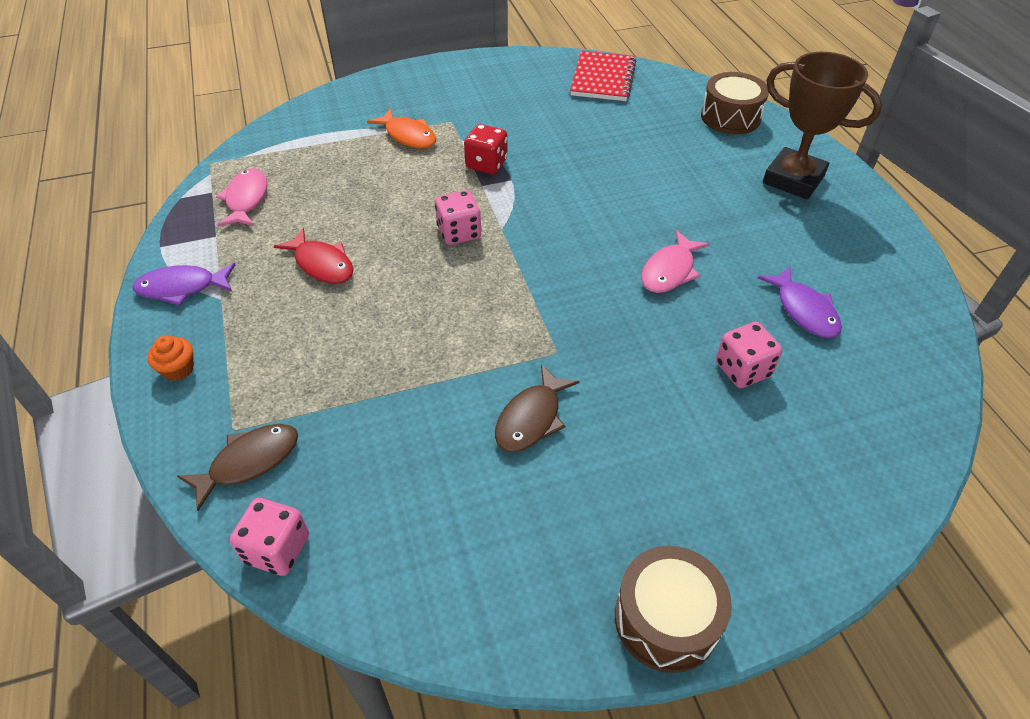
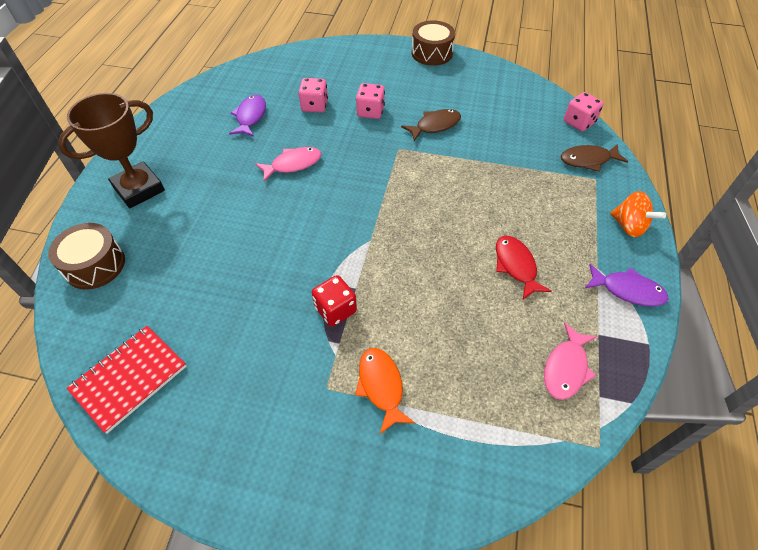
camera: 150 degrees left, 5 degrees up
orange cupcake [147,335,194,381] -> orange spinning top [610,191,666,237]
pink dice [435,190,481,245] -> pink dice moved to [356,83,385,119]
brown trophy [763,52,882,199] -> brown trophy turned 75 degrees clockwise [58,93,165,208]

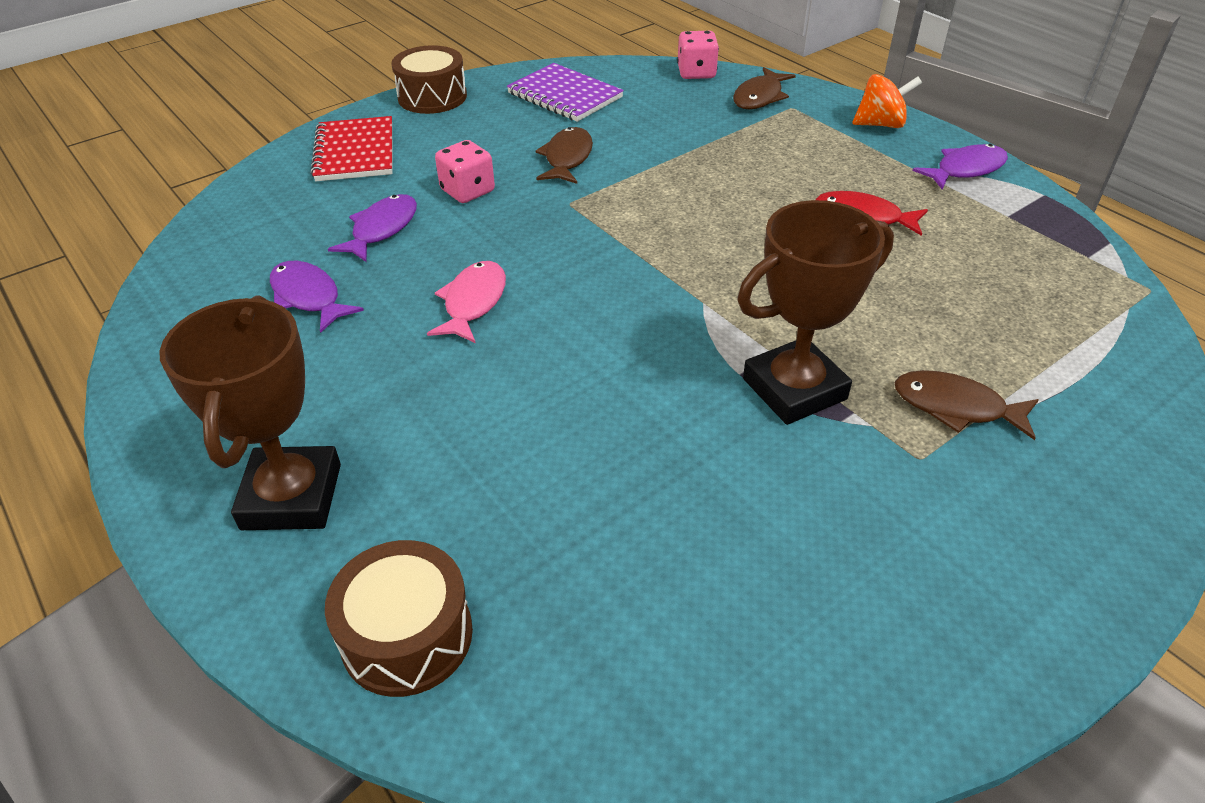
camera: 50 degrees left, 10 degrees down
red notebook [66,326,187,434] -> red notebook moved to [310,116,392,181]
pink dice [298,78,328,113] -> purple fish [328,194,417,262]
red dice [312,275,357,327] -> brown trophy [737,200,894,425]
orange fish [355,348,415,434] -> brown fish [894,370,1039,440]
pink fish [544,322,597,400] -> none
none -> purple notebook [507,63,624,122]

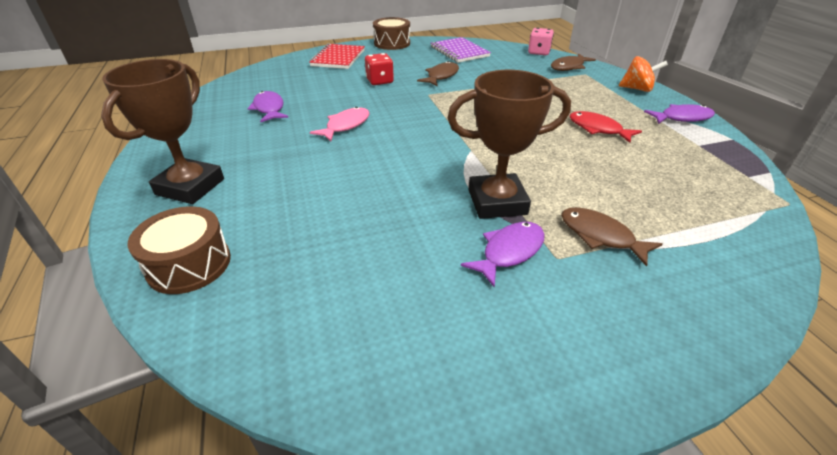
camera: 20 degrees right, 5 degrees down
purple fish [328,194,417,262] -> purple fish moved to [461,222,545,287]
pink dice [435,140,495,203] -> red dice [365,53,394,85]

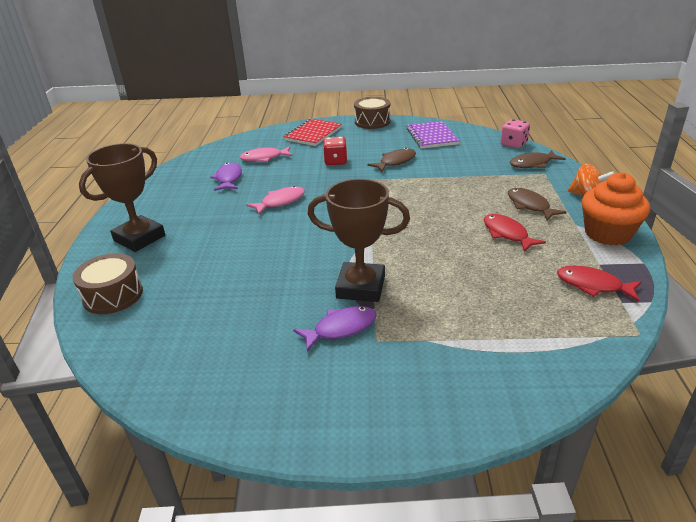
camera: 20 degrees right, 5 degrees down
brown fish [561,207,663,267] -> brown fish moved to [508,188,567,221]
purple fish [644,104,715,124] -> orange cupcake [582,172,650,246]
none -> pink fish [240,146,293,162]
none -> red fish [557,266,642,302]

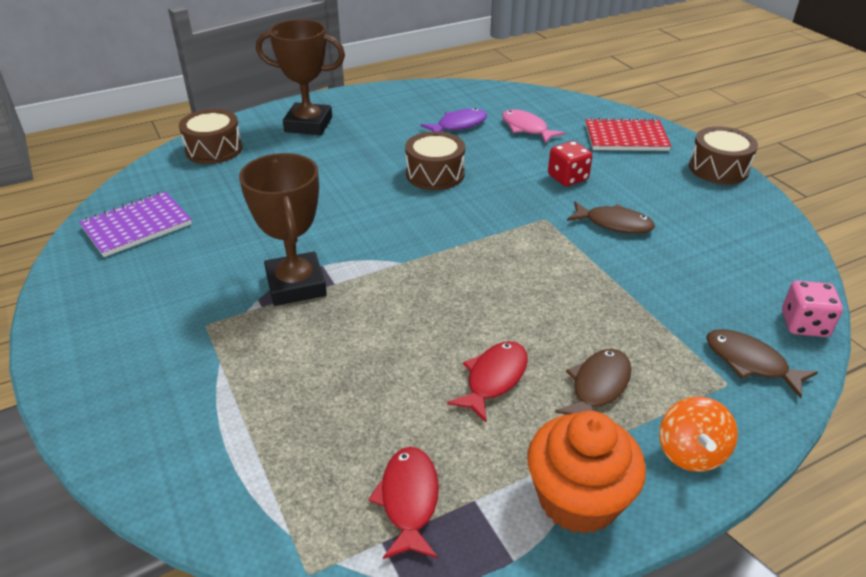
camera: 60 degrees right, 5 degrees up
pink fish [246,186,305,214] -> brown drum [405,131,465,190]
purple fish [293,306,377,352] -> none
purple notebook [406,121,459,149] -> purple notebook moved to [79,191,192,257]

